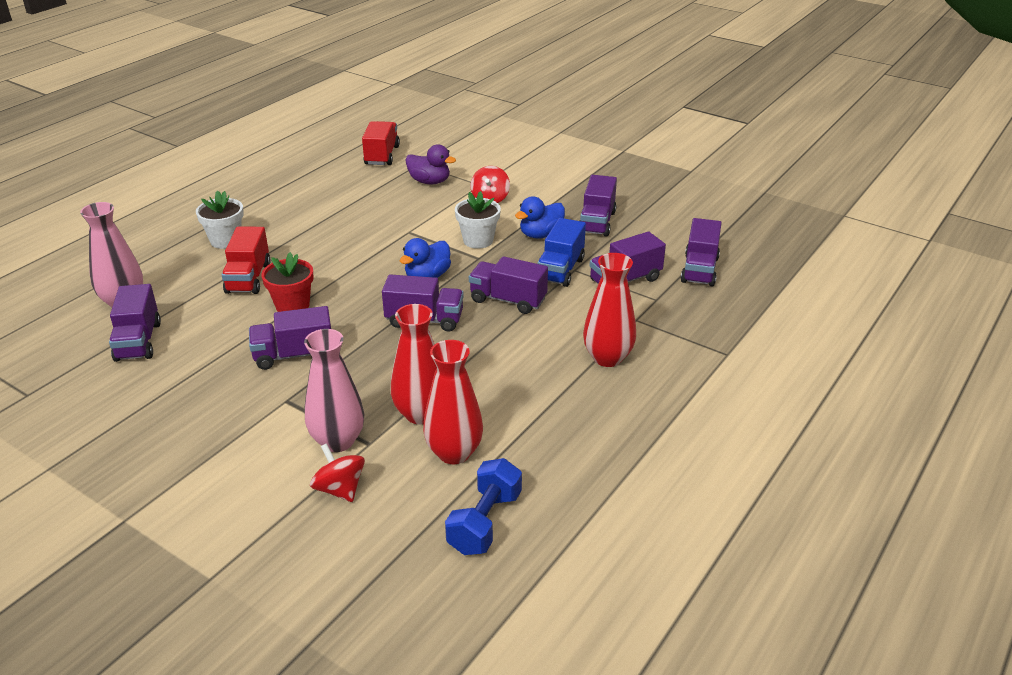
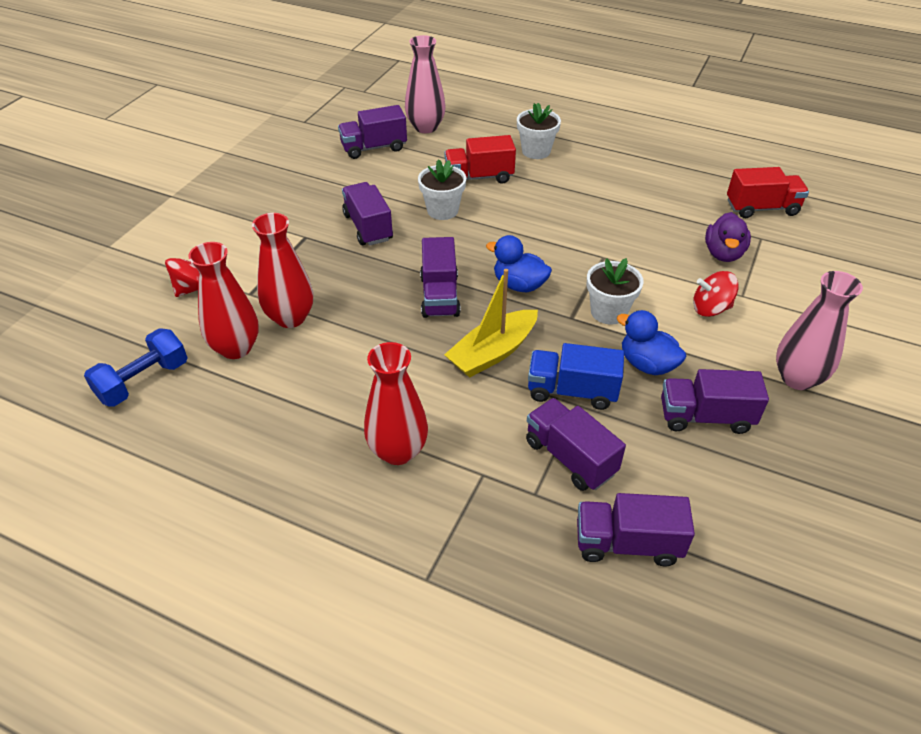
camera: 80 degrees right, 10 degrees up
red flower pot [261,252,313,312] -> white flower pot [418,159,466,220]
pink vase [304,329,364,452] -> pink vase moved to [776,271,863,390]
blue dumbbell [445,458,522,555] -> blue dumbbell turned 60 degrees counterclockwise [84,328,188,407]
purple truck [469,256,548,314] -> yellow boat [444,269,538,378]

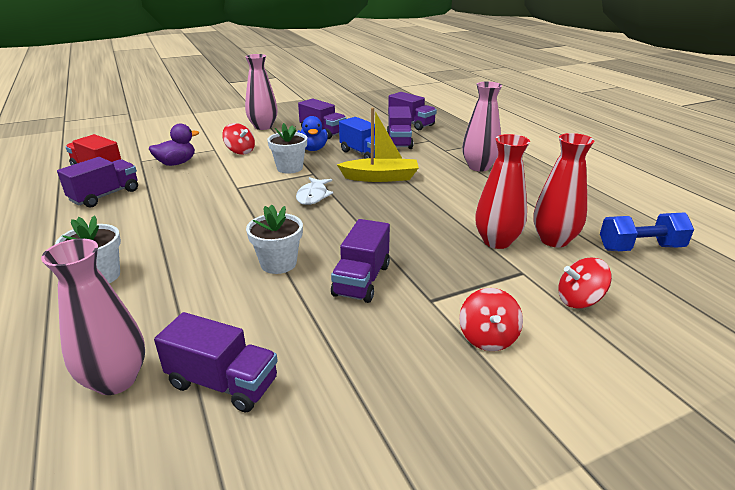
camera: 140 degrees left, 15 degrees down
red vase [364,342,428,465] -> pink vase [462,82,502,171]
purple truck [420,237,461,318] -> purple truck moved to [57,157,138,208]
red truck [444,135,516,184] -> none
blue duck [486,235,552,292] -> white fish [296,177,333,205]
none -> red spinning top [459,288,523,351]

